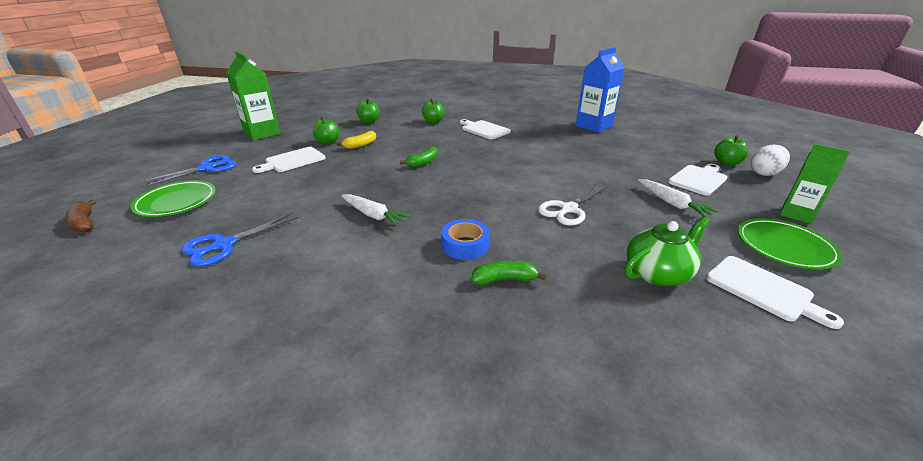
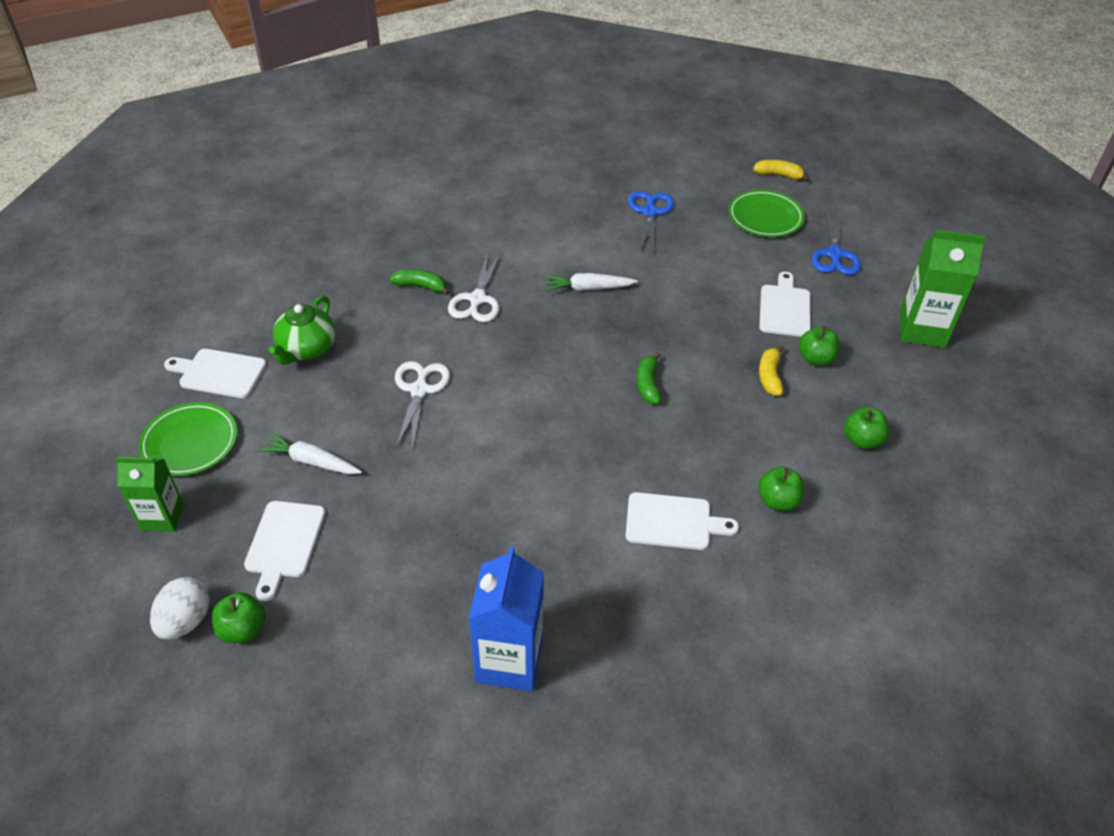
camera: 140 degrees right, 15 degrees up
brown banana [65,200,96,233] -> yellow banana [753,160,809,181]
blue tape [441,219,490,260] -> white scissors [448,253,501,322]
green banana [472,261,547,285] -> green banana turned 120 degrees counterclockwise [390,269,449,295]

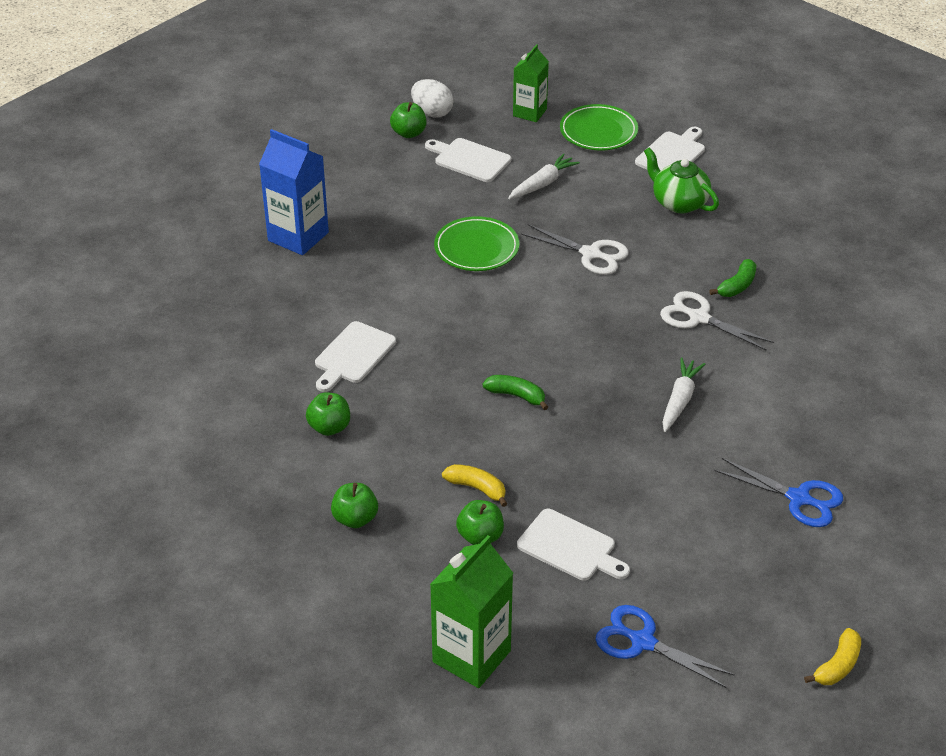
camera: 115 degrees right, 5 degrees down
green plate [728,190,805,237] -> green plate moved to [434,216,520,271]

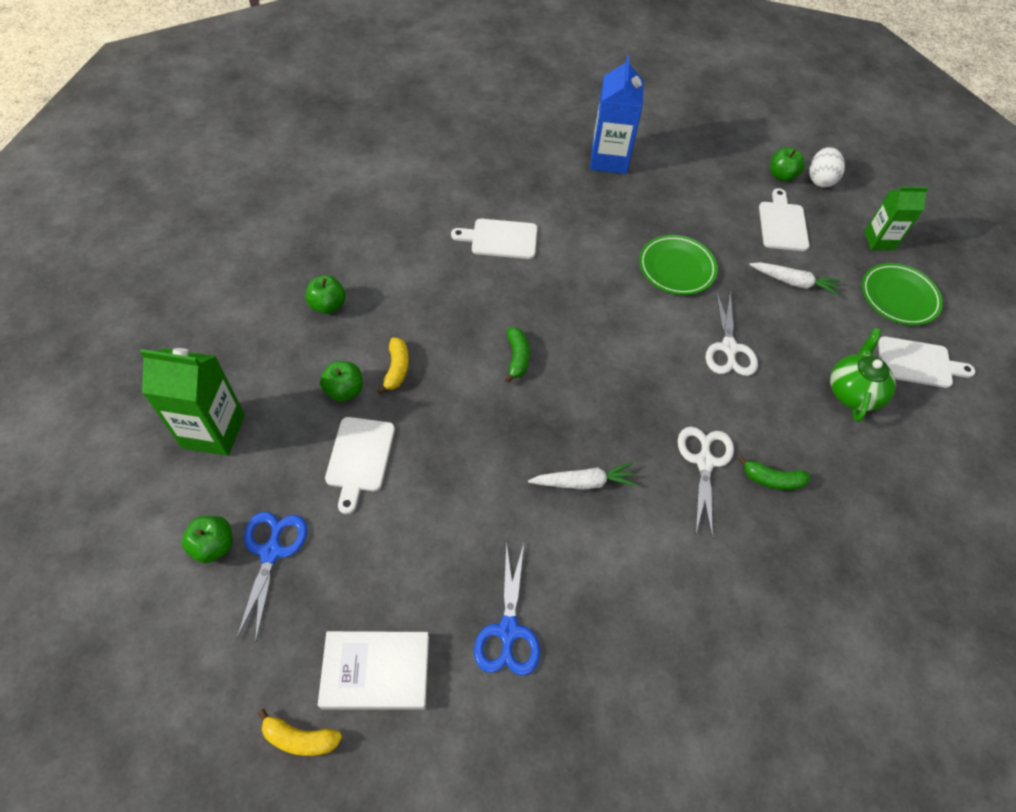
camera: 60 degrees right, 15 degrees up
green apple [306,392,350,436] -> green apple moved to [182,516,233,563]
none -> white book [318,631,429,710]

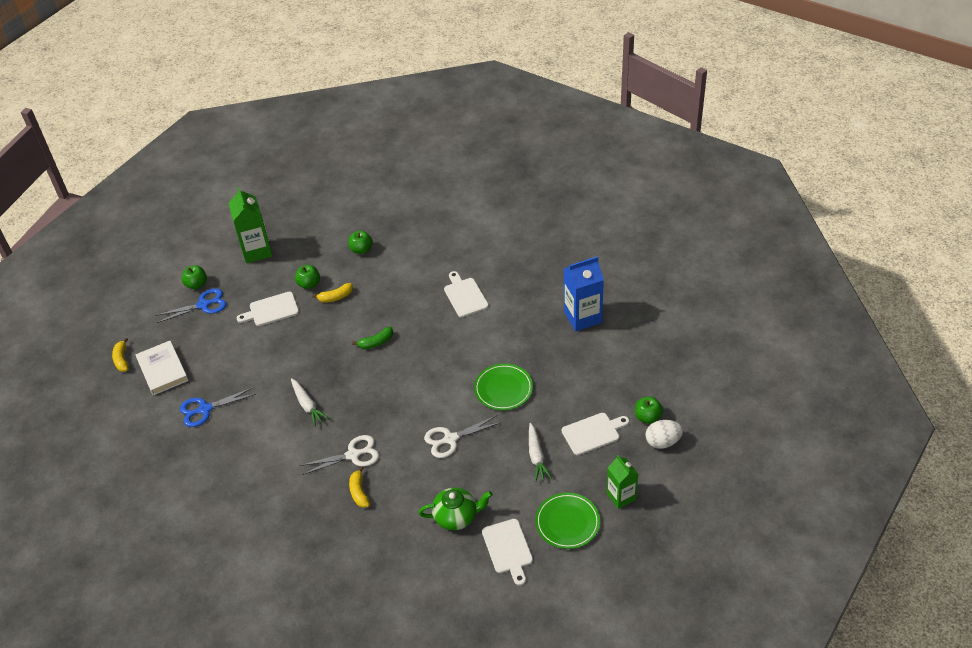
camera: 70 degrees right, 10 degrees down
green banana [738,456,810,490] -> yellow banana [349,466,370,508]

